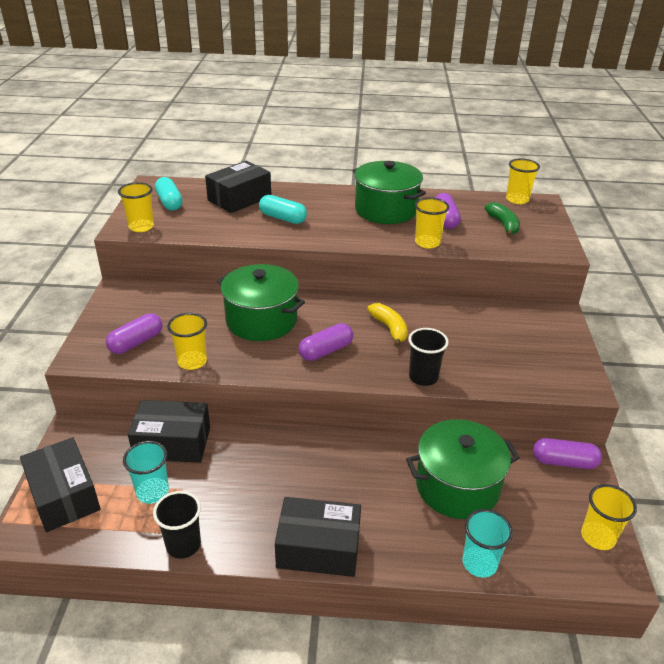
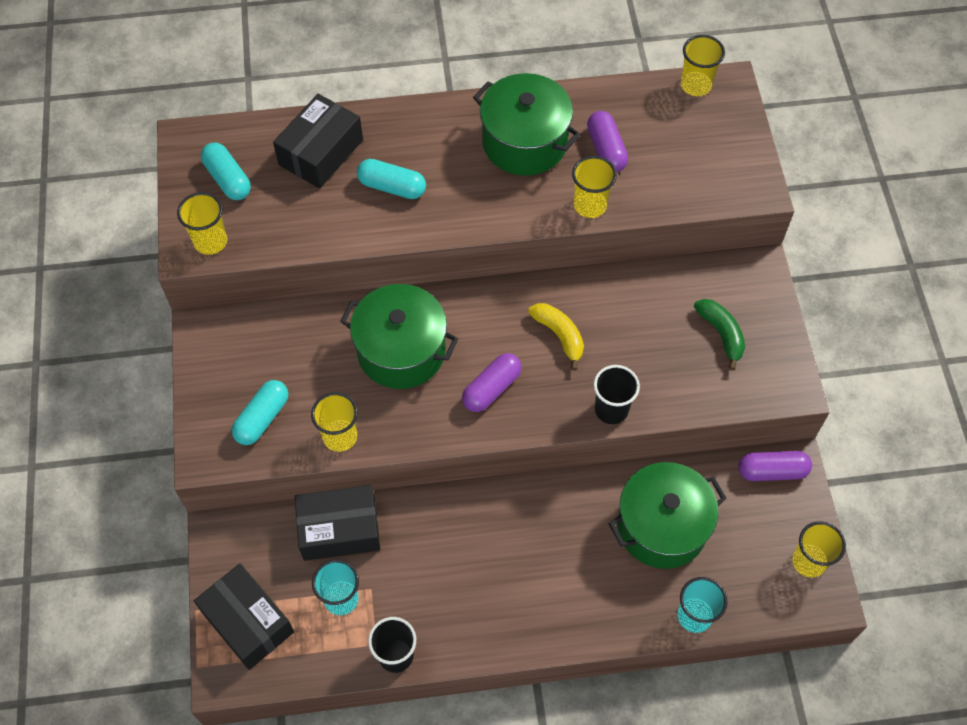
camera: 10 degrees left, 25 degrees up
purple capsule [106,313,163,354] -> turquoise capsule [231,380,288,445]
black box [275,497,361,577] -> none
green banana [485,202,520,237] -> green banana moved to [694,299,745,370]

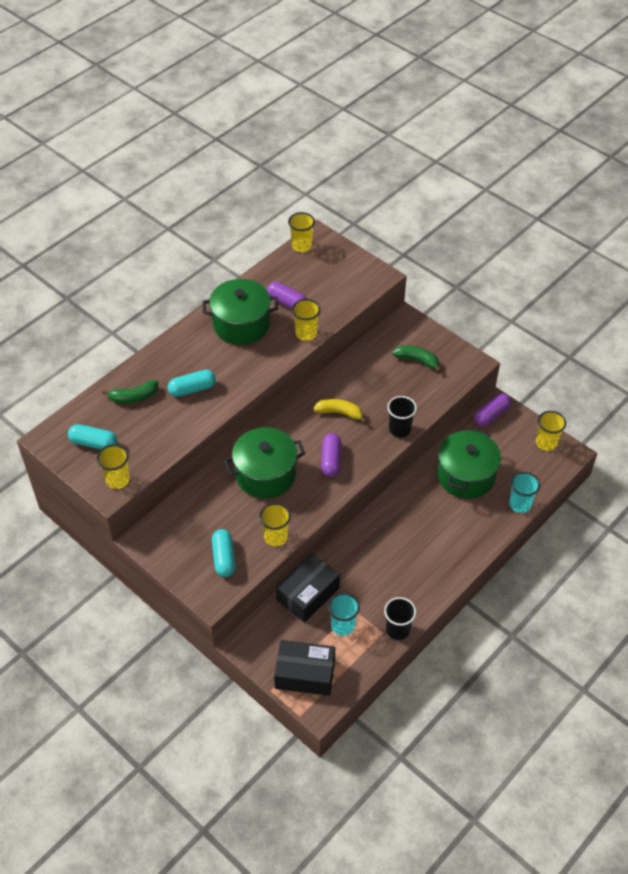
camera: 40 degrees left, 10 degrees down
black box [273,94,363,189] -> green banana [102,380,158,403]

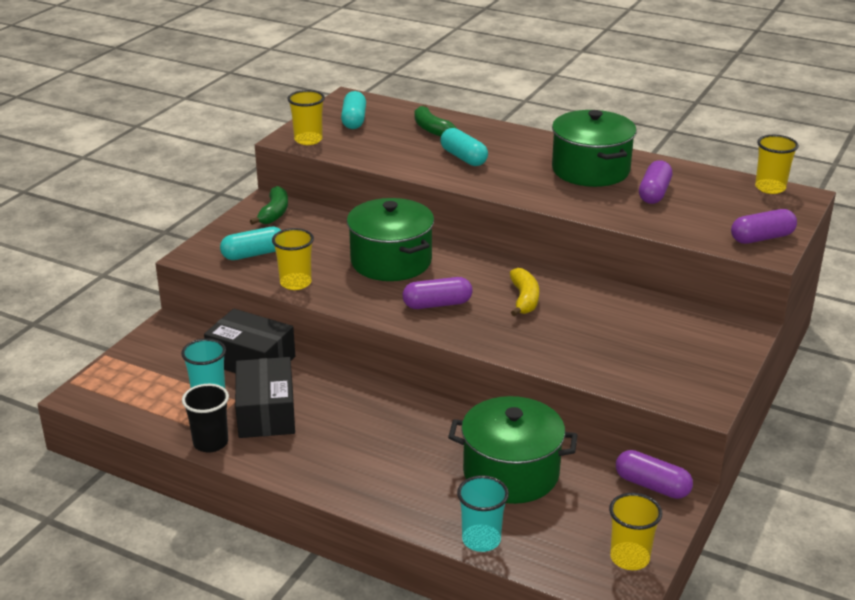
camera: 75 degrees right, 20 degrees down
black box [274,640,335,696] -> black box moved to [235,357,295,438]
yellow cup [292,299,320,341] -> none
black cup [387,396,417,438] -> none
green banana [392,345,441,373] -> green banana moved to [250,186,288,225]
none -> purple capsule [731,209,797,244]

